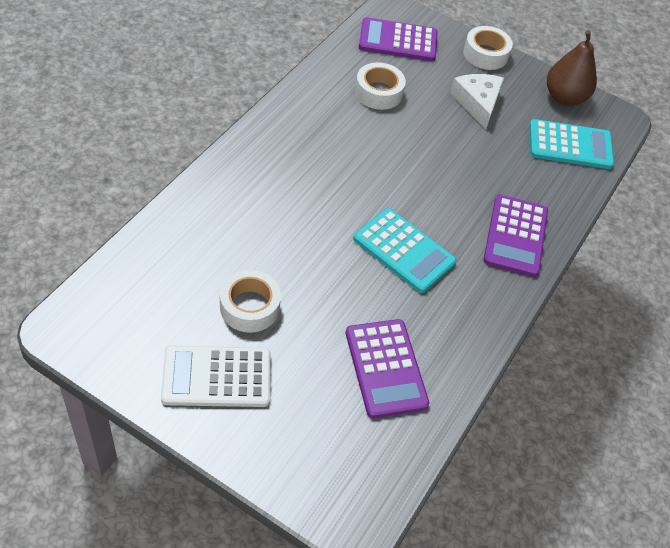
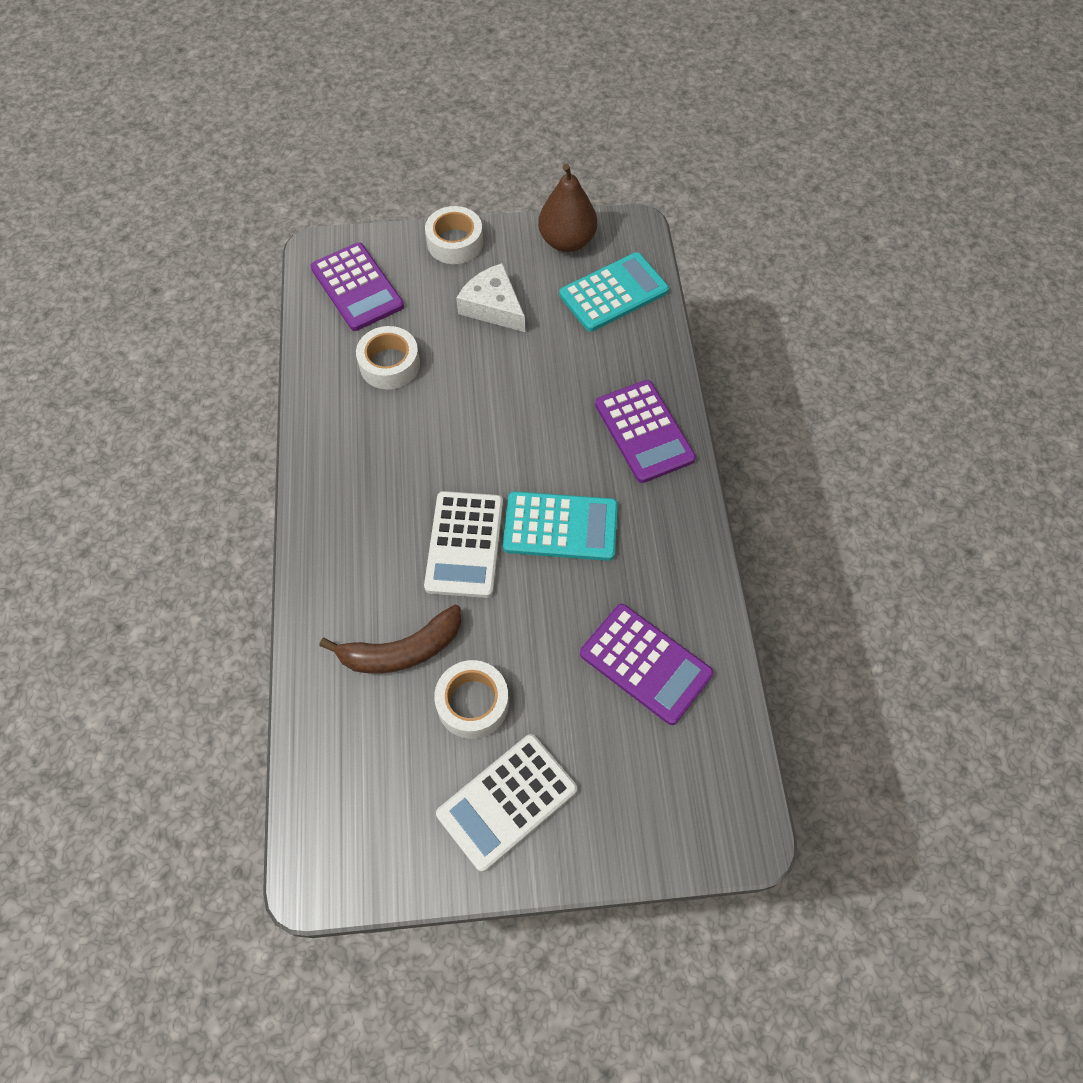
camera: 30 degrees left, 10 degrees up
purple calculator [359,17,438,61] -> purple calculator turned 90 degrees counterclockwise [310,242,404,331]
none -> brown banana [319,605,462,673]
none -> white calculator [424,491,503,598]

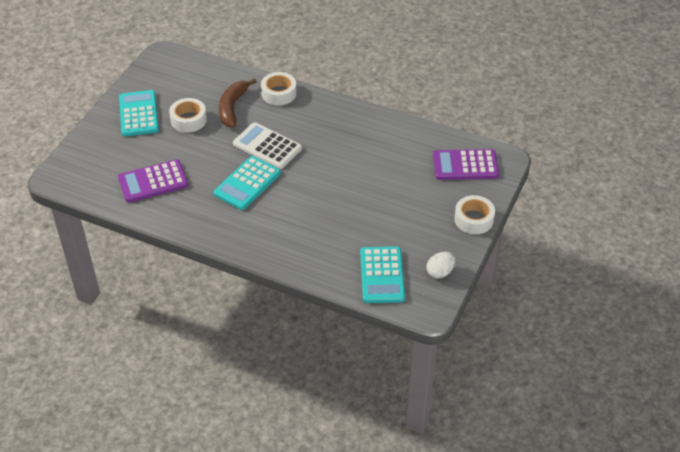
camera: 120 degrees right, 15 degrees down
white tape [356,326,420,390] -> white tape moved to [261,72,297,105]
white calculator [436,734,577,872] -> turquoise calculator [119,90,159,136]
white cheese [456,263,525,332] -> none
brown pear [538,164,597,252] -> white egg [427,252,455,279]
purple calculator [595,380,696,483] -> none

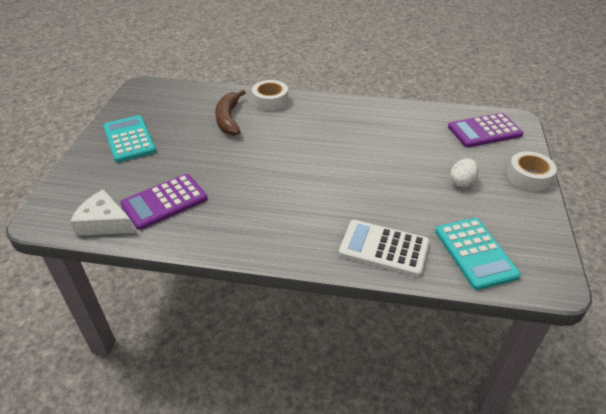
camera: 15 degrees left, 5 degrees down
white tape [169,98,207,133] -> none
turquoise calculator [214,156,281,210] -> none
white calculator [233,122,302,169] -> white calculator moved to [339,220,429,277]
white egg [427,252,455,279] -> white egg moved to [450,158,478,187]
none -> white cheese [70,189,135,236]

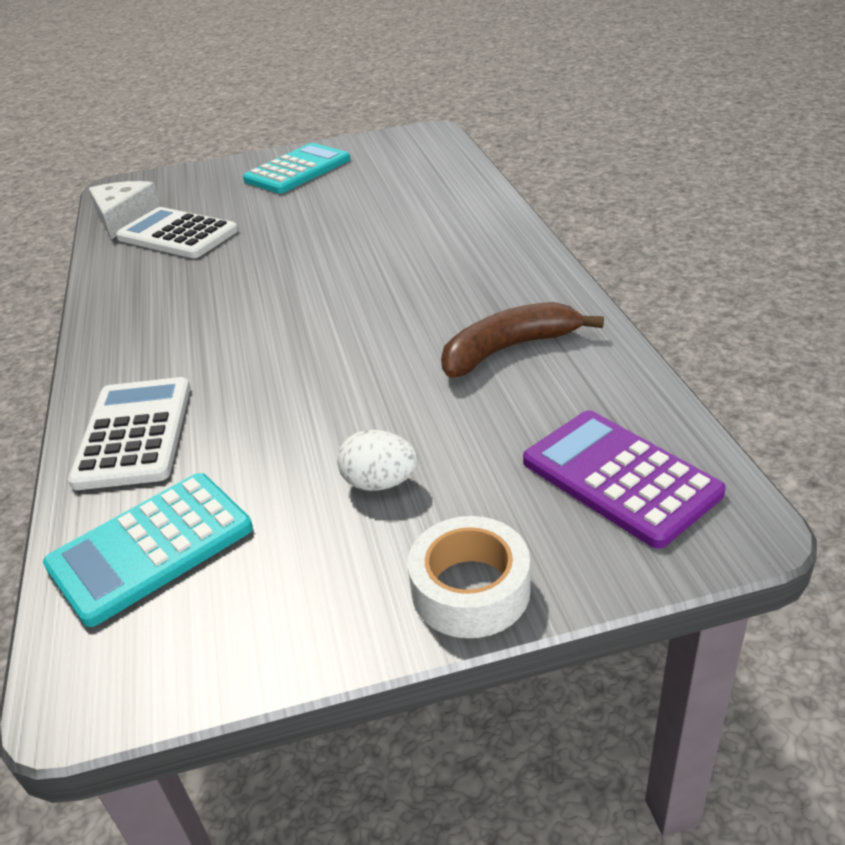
camera: 70 degrees right, 5 degrees down
purple calculator [120,174,207,230] -> white calculator [116,207,238,258]
brown banana [215,90,246,136] -> brown banana moved to [441,302,604,378]
white tape [252,80,288,111] -> none

